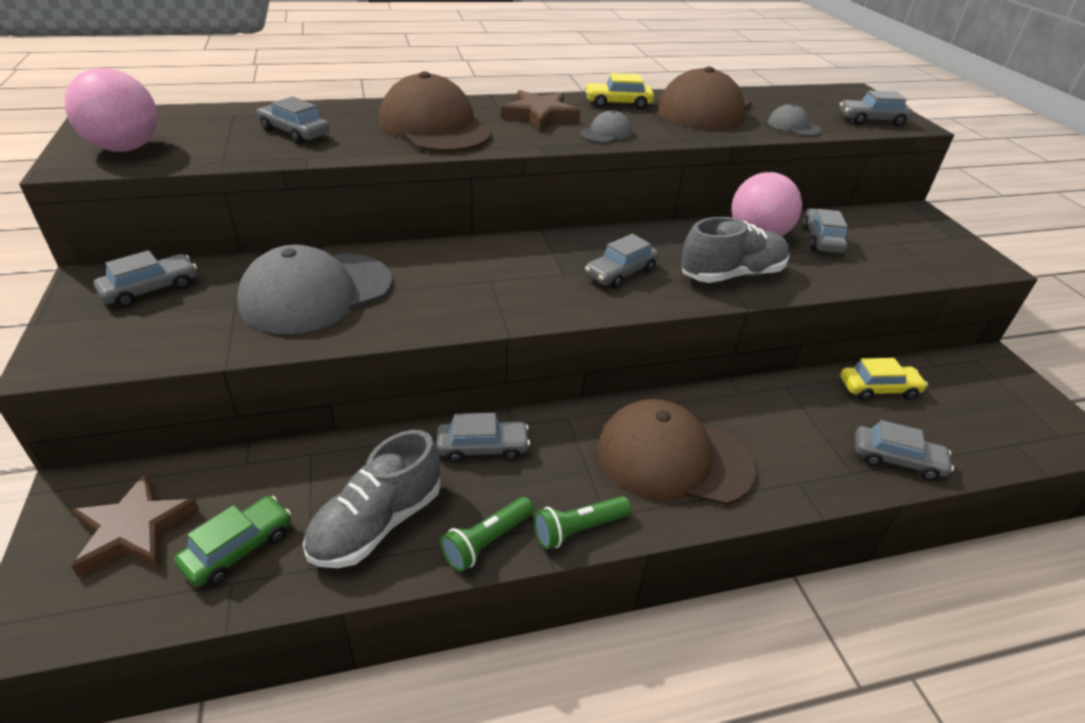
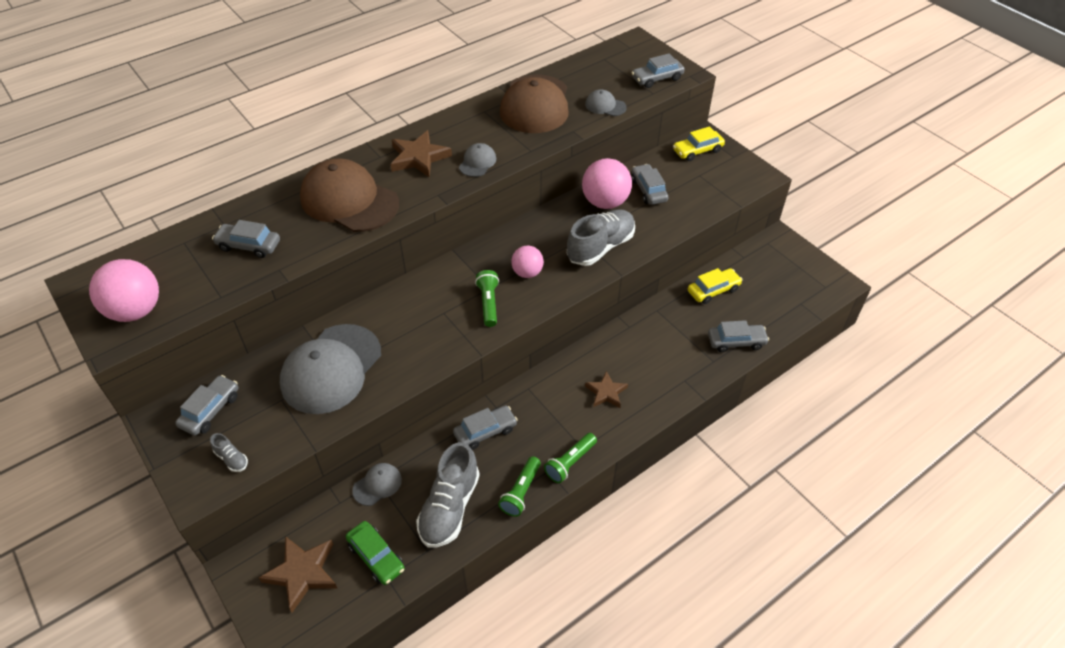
camera: 20 degrees left, 10 degrees up
green car [174,496,291,587] -> green car turned 120 degrees clockwise [346,521,405,585]
yellow car [585,73,654,109] -> yellow car moved to [673,126,725,161]
grey car [585,234,659,289] -> pink ball [511,246,544,278]
brown cap [597,399,757,505] -> brown star [585,371,628,408]
none -> grey shoe [210,433,248,472]
none -> grey cap [352,463,402,506]
none -> green flashlight [475,270,499,327]

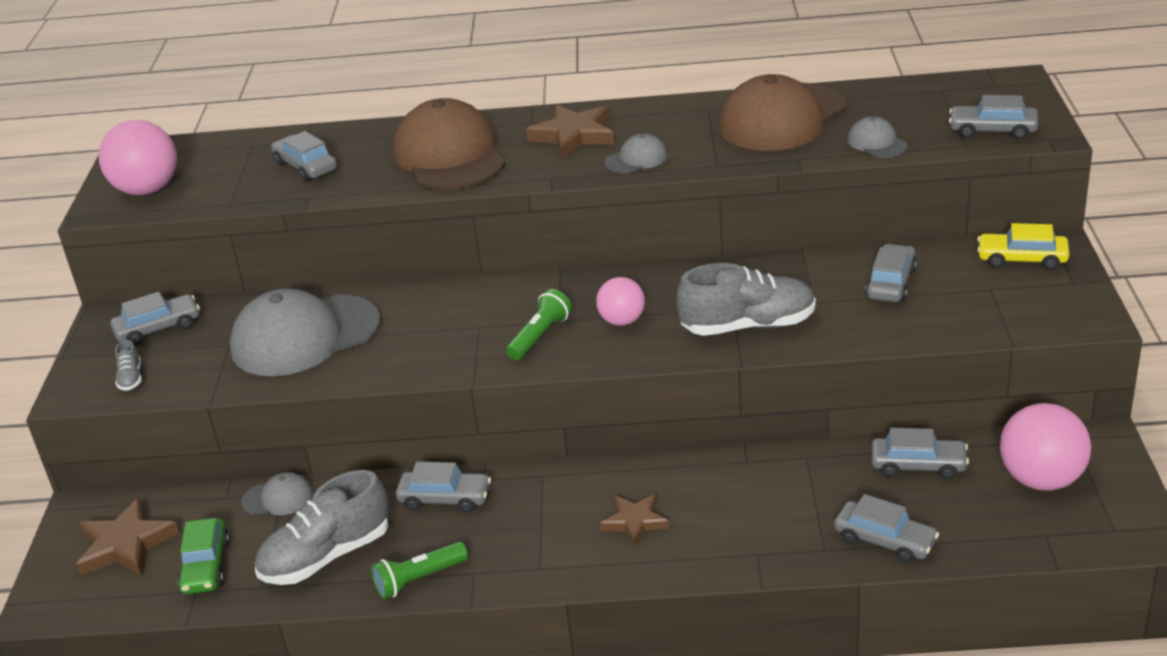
camera: 40 degrees right, 15 degrees down
green flashlight [544,433,597,483] -> none
pink ball [582,158,632,209] -> pink ball moved to [1000,403,1091,491]
yellow car [688,268,742,304] -> grey car [871,428,969,479]

